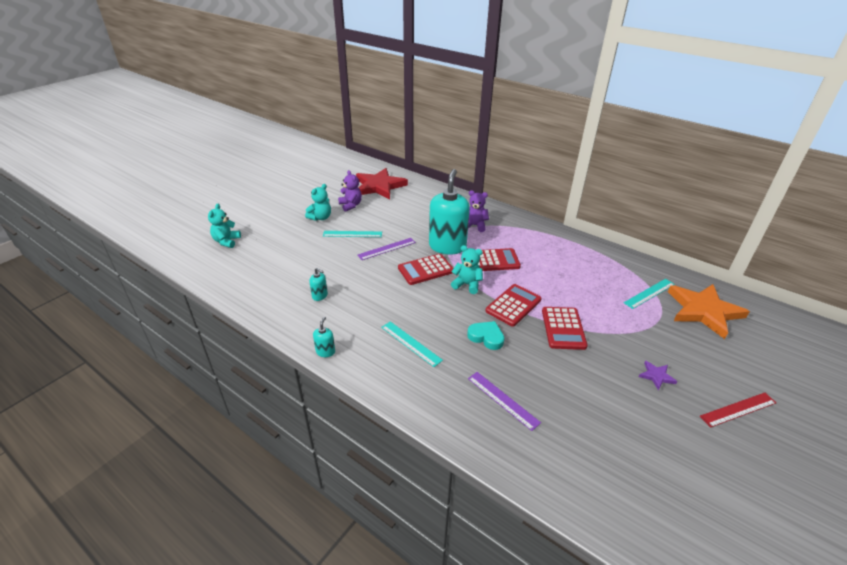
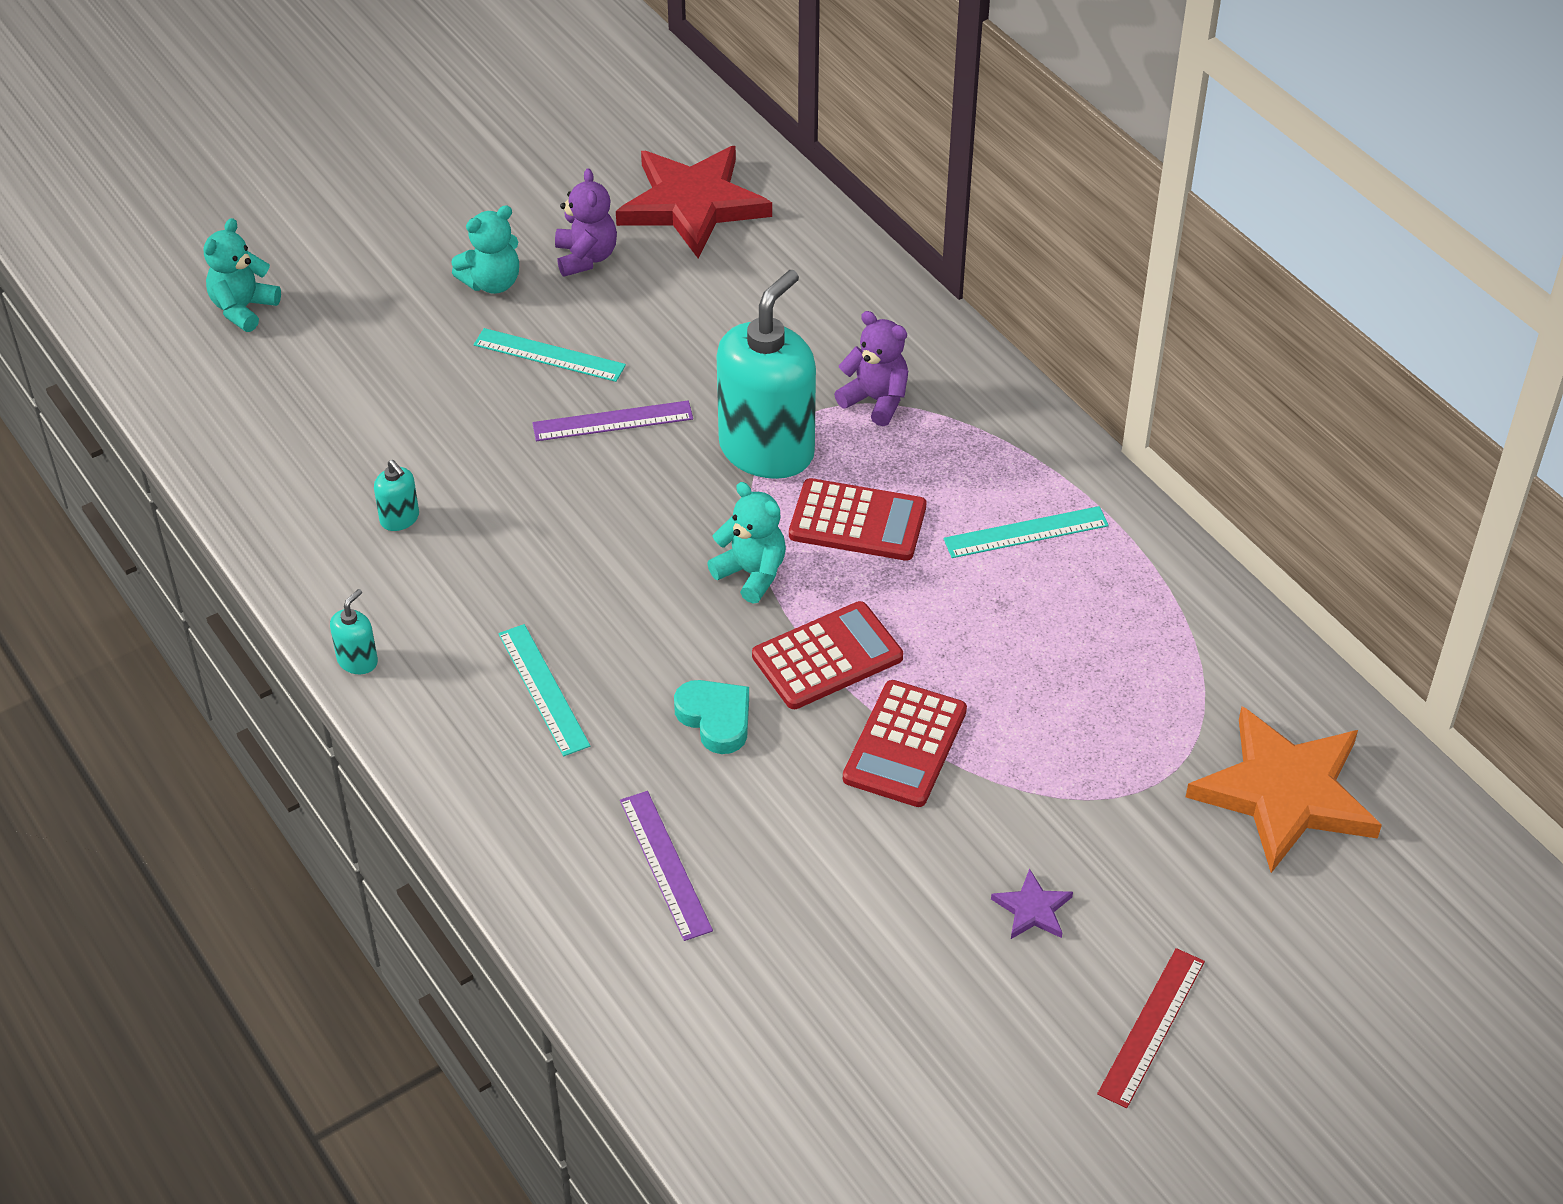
camera: 20 degrees right, 10 degrees up
red calculator [398,254,454,285] -> none
turquoise ruler [624,279,675,309] -> turquoise ruler moved to [944,506,1109,558]
red ruler [700,393,776,428] -> red ruler turned 60 degrees counterclockwise [1097,948,1205,1108]

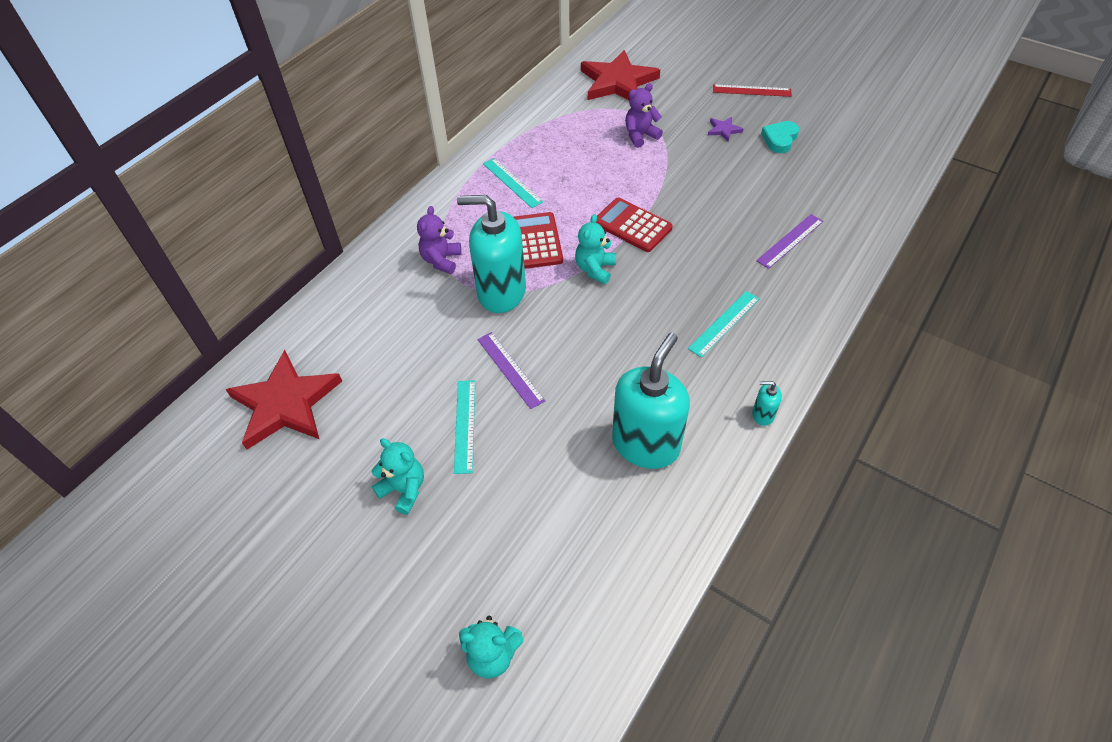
camera: 110 degrees left, 5 degrees up
turquoise soap dispenser [374,460,419,531] -> turquoise soap dispenser [612,333,690,469], size x2.47
purple teddy bear [555,168,617,277] -> purple teddy bear moved to [625,83,663,148]
turquoise heart [674,680,749,754] -> turquoise heart moved to [761,121,799,153]
red calculator [843,680,967,807] -> none
orange star [1186,706,1382,873] -> red star [581,50,660,100]

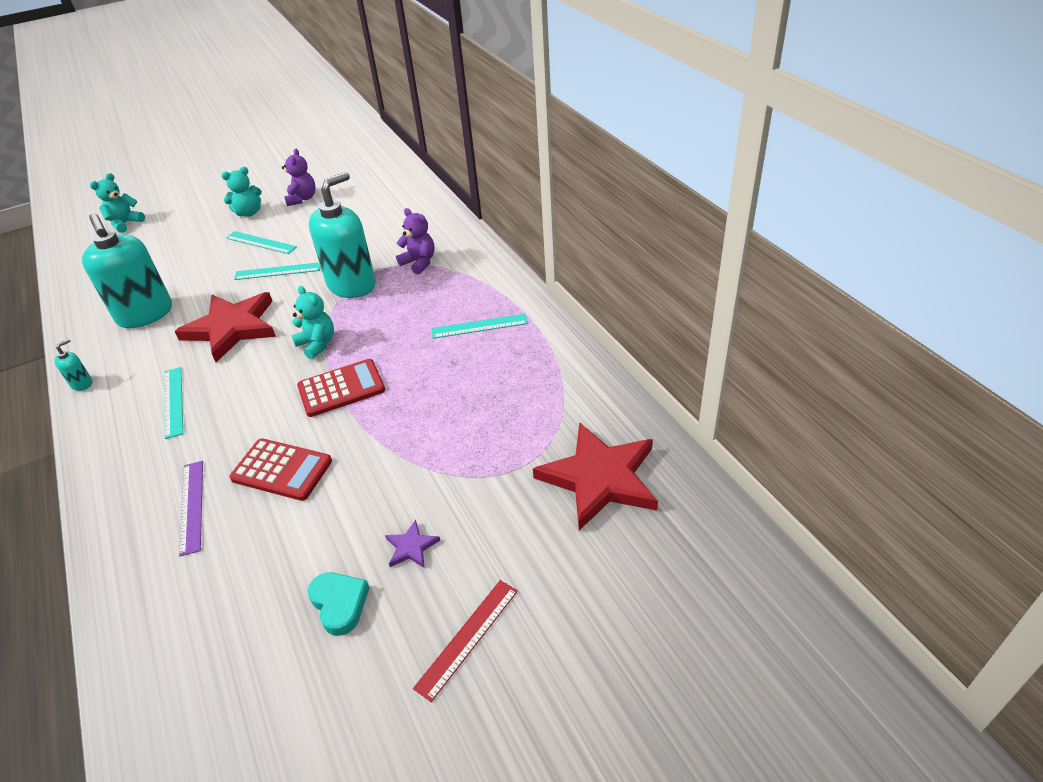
camera: 120 degrees right, 10 degrees down
red star [225,350,342,450] -> red star moved to [174,292,276,362]
purple ruler [477,332,545,409] -> turquoise ruler [234,262,321,280]
red calculator [513,212,563,269] -> red calculator moved to [230,438,332,501]
purple teddy bear [625,83,663,148] -> purple teddy bear moved to [282,149,316,206]

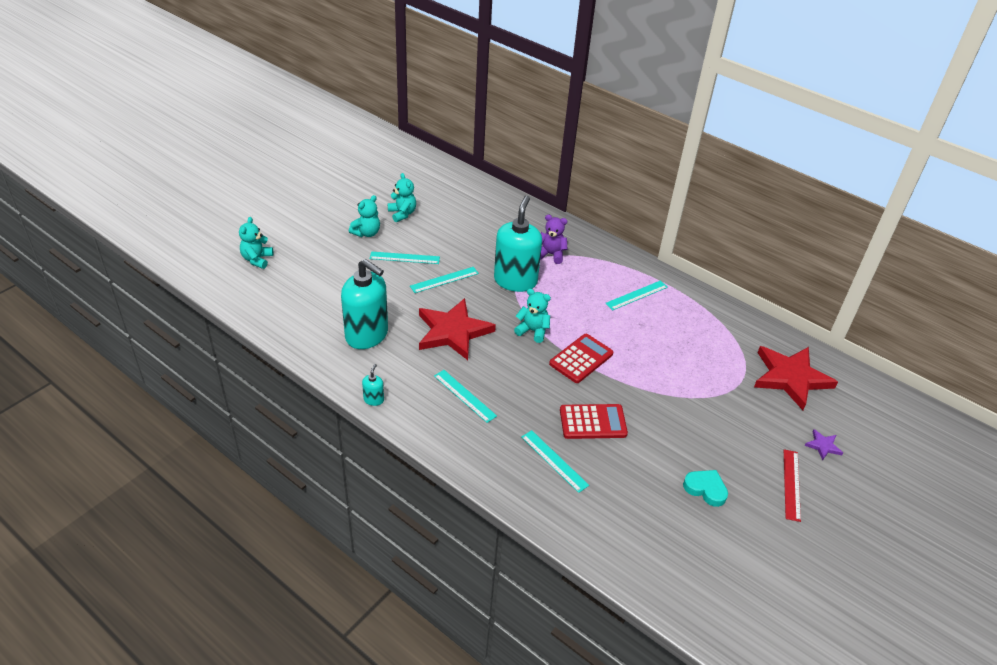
camera: 30 degrees left, 0 degrees up
purple ruler [179,461,203,556] -> turquoise ruler [521,430,589,493]
purple teddy bear [282,149,316,206] -> turquoise teddy bear [388,173,416,222]
purple star [385,520,440,568] -> purple star moved to [804,429,843,461]

